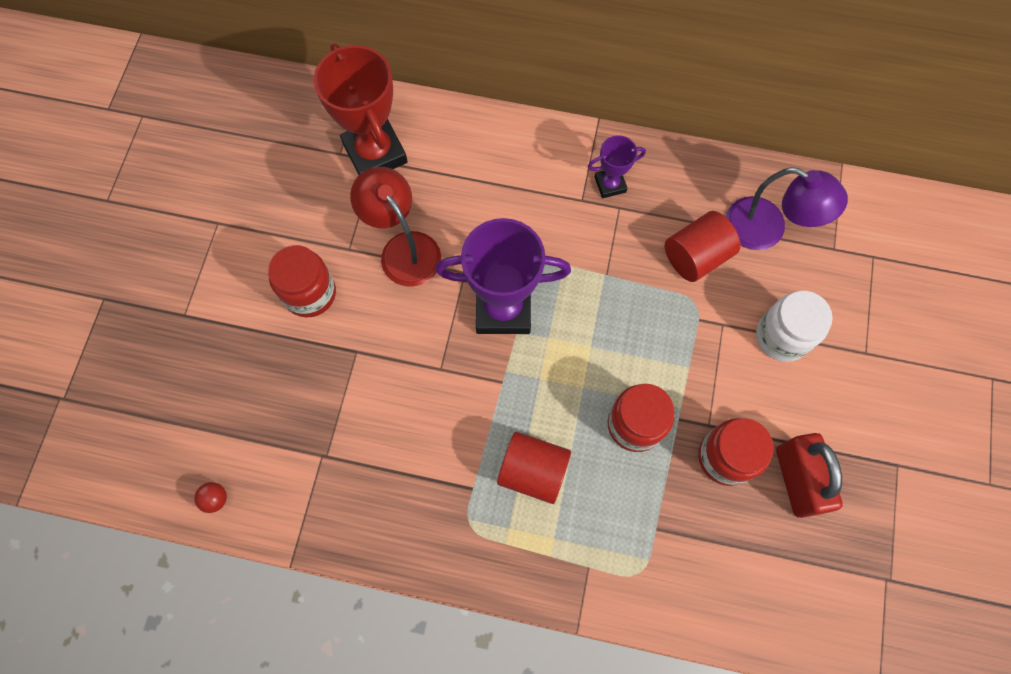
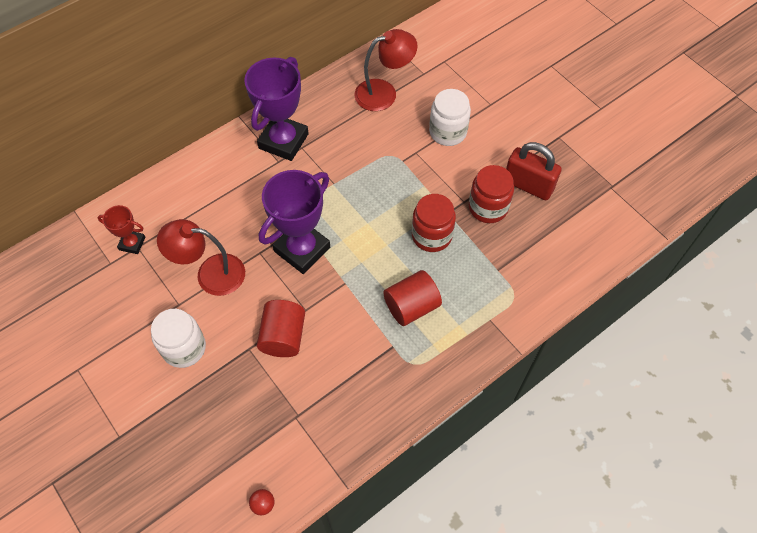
camera: 50 degrees left, 10 degrees down
red jar [268,245,336,318] -> white jar [151,309,206,368]
red trophy [314,43,408,175] -> red trophy [97,205,145,254], size x0.51
purple trophy [588,135,646,198] -> purple trophy [244,57,309,161], size x1.97
red cylinder [665,211,741,282] -> red cylinder moved to [257,300,305,357]
purple lamp [726,167,848,250] -> red lamp [354,29,418,111]

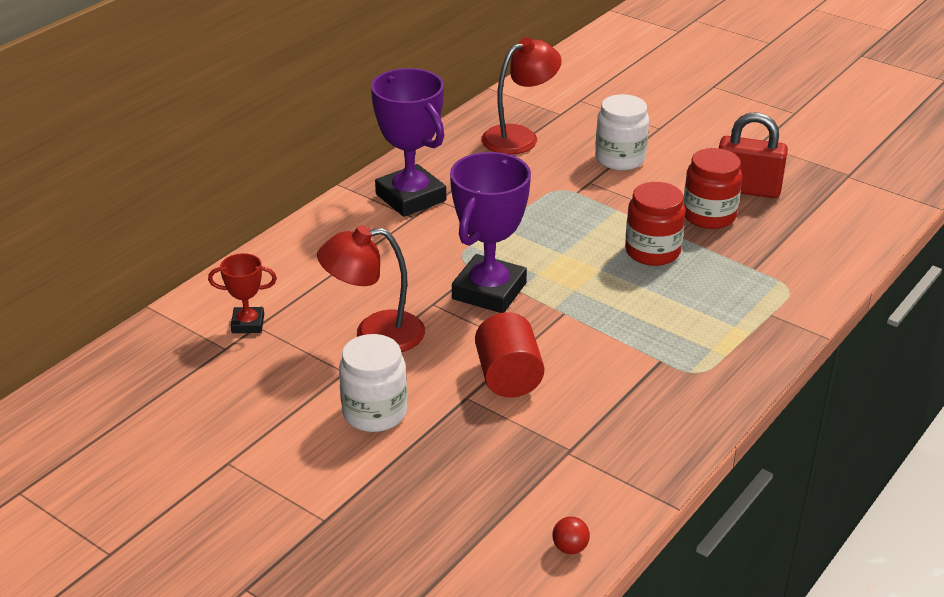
camera: 15 degrees left, 25 degrees down
purple trophy [244,57,309,161] -> purple trophy turned 45 degrees counterclockwise [371,68,446,217]
red cylinder [383,270,442,326] -> none

